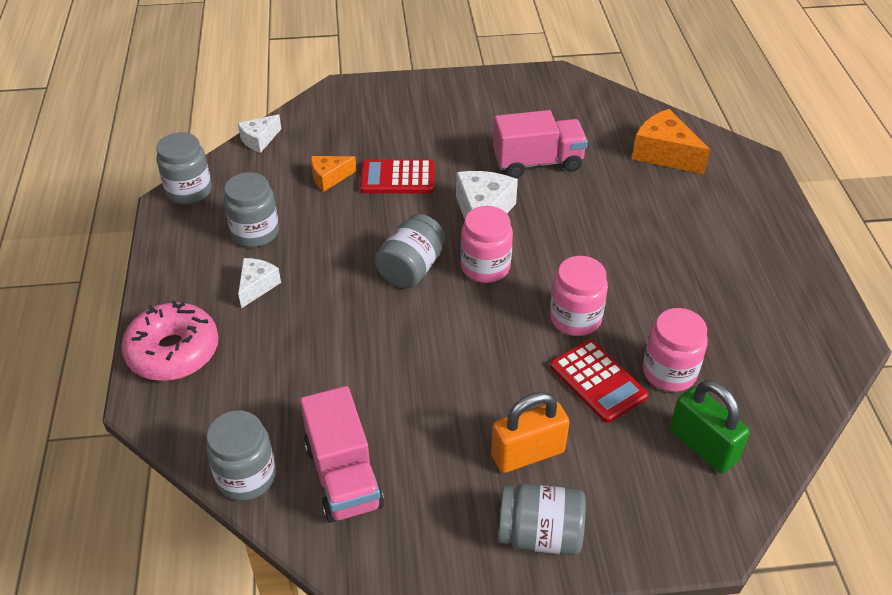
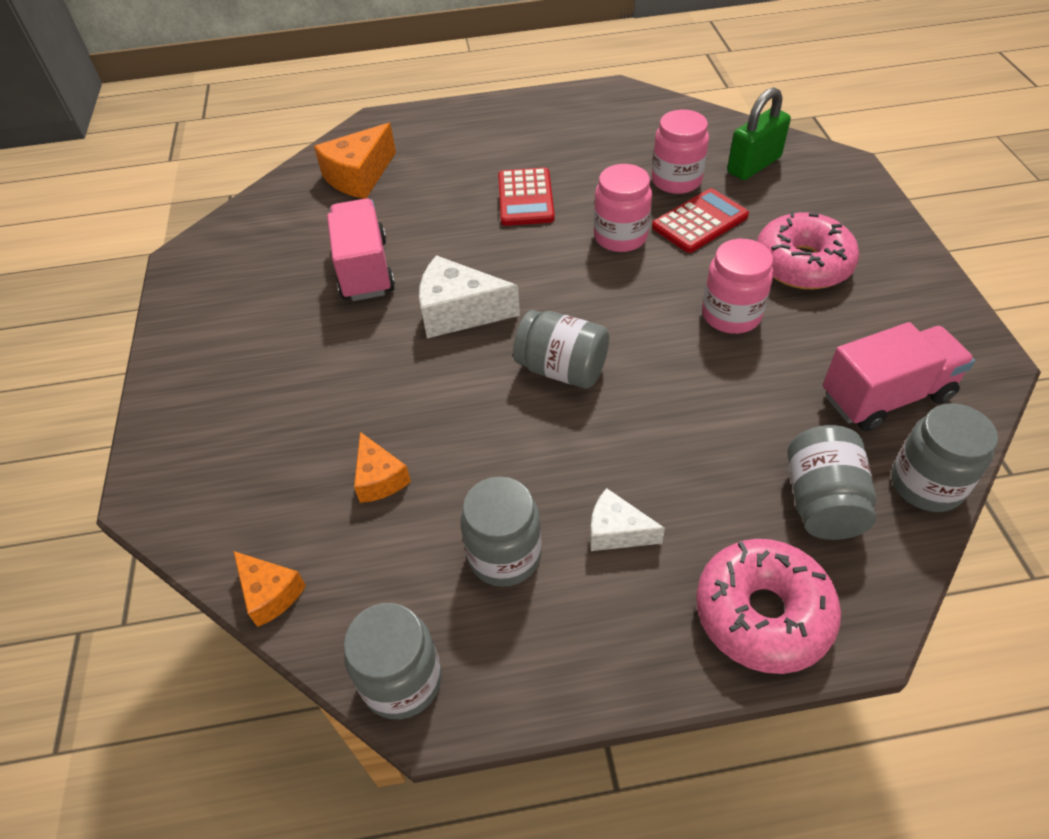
camera: 90 degrees left, 5 degrees up
white cheese [238,114,281,153] -> orange cheese [233,551,306,627]
red calculator [360,159,435,193] -> red calculator moved to [498,167,555,226]
pink jar [461,206,513,283] -> pink jar moved to [702,239,774,334]
orange padlock [491,392,570,473] -> pink donut [757,211,859,289]
grey jar [498,484,586,555] -> grey jar moved to [787,425,876,540]

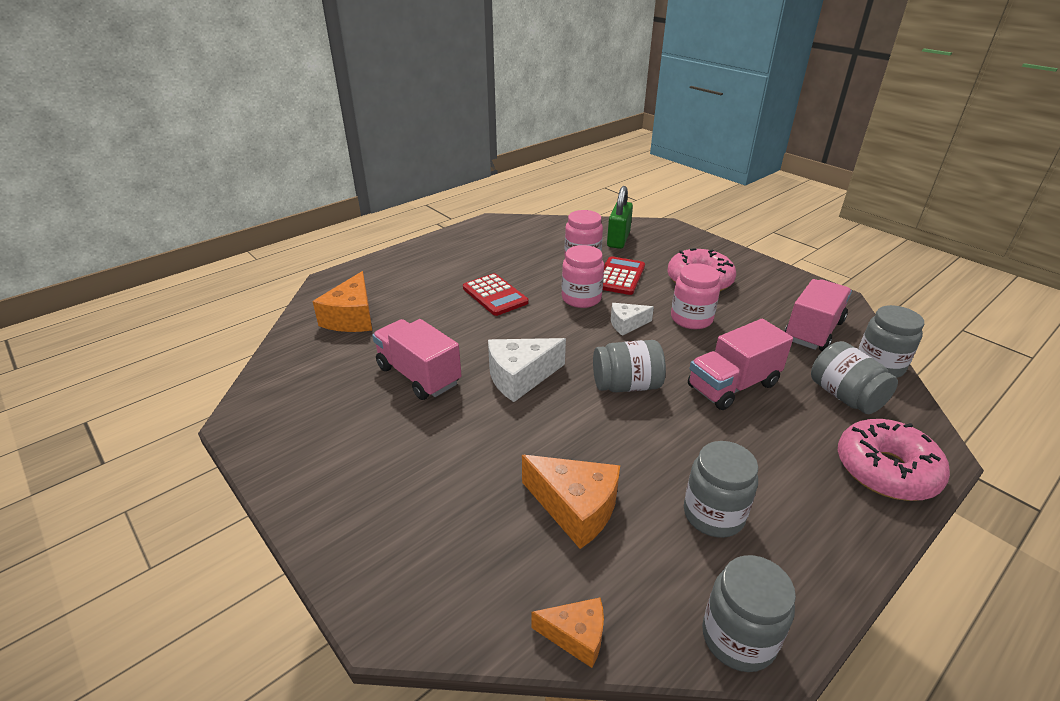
camera: 35 degrees left, 15 degrees down
orange cheese [354,432,411,503] -> orange cheese [522,455,620,549], size x1.67
white cheese [590,488,665,551] -> white cheese moved to [611,303,654,336]
none -> pink truck [688,319,793,410]

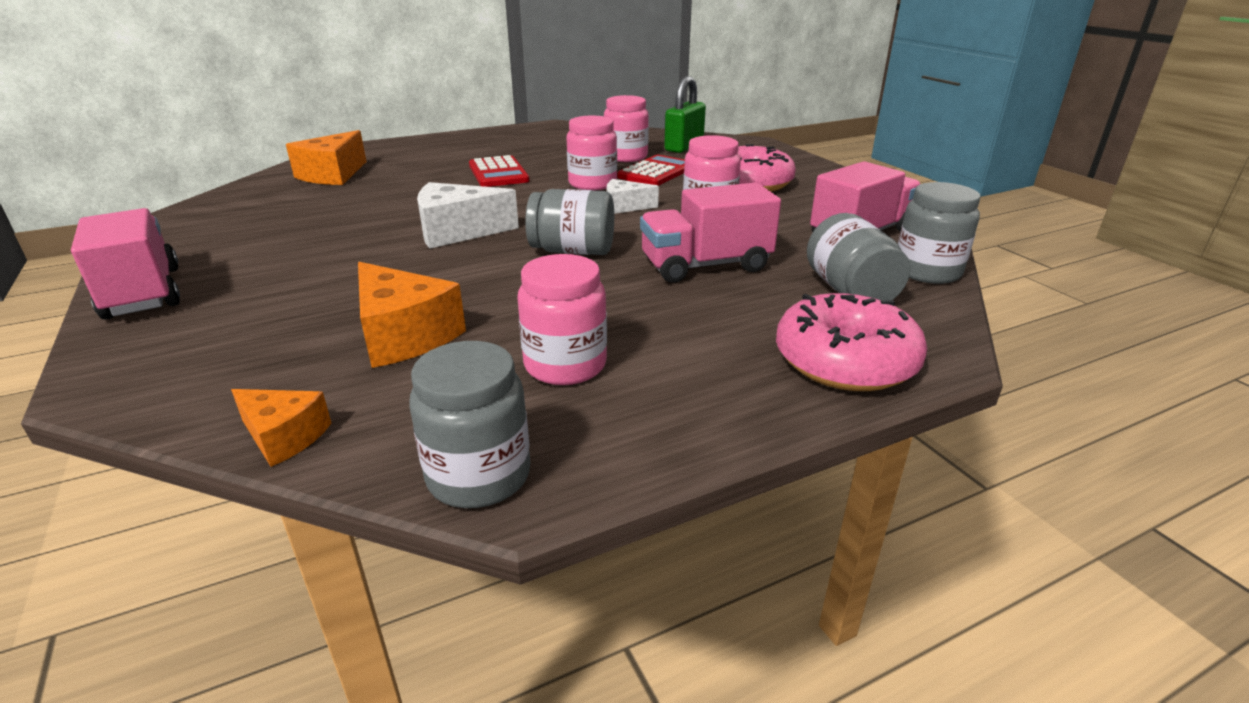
camera: 15 degrees right, 5 degrees down
pink truck [372,319,462,400] -> pink truck moved to [71,208,180,320]
grey jar [684,441,758,538] -> pink jar [518,254,607,385]

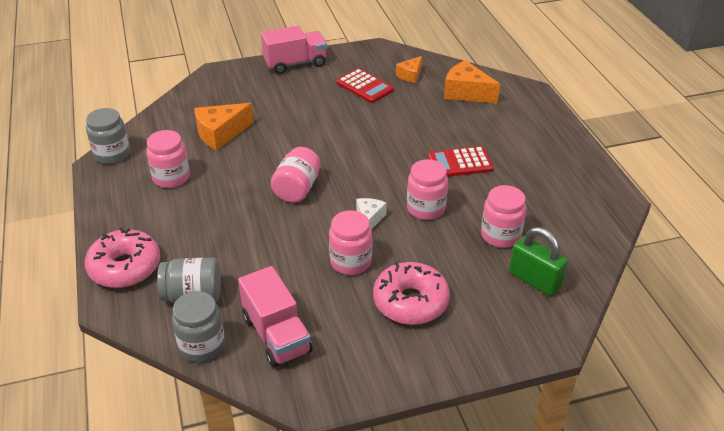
camera: 100 degrees right, 10 degrees up
orange cheese [231,389,331,467] -> orange cheese moved to [396,56,422,83]
white cheese [417,182,519,249] -> none
grey jar [525,189,614,255] -> pink jar [271,147,320,203]
red calculator [617,155,685,186] -> red calculator moved to [336,68,394,103]
pink truck [640,183,781,283] -> none

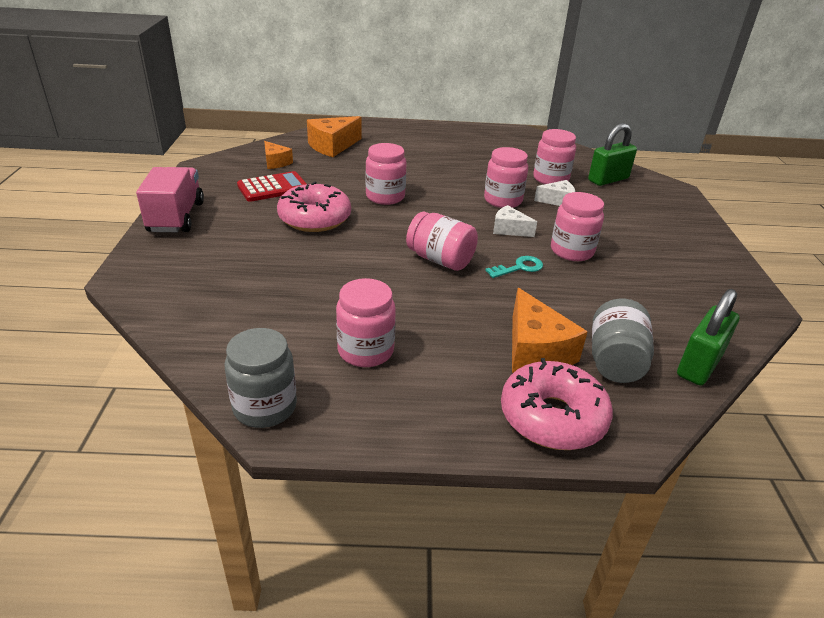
camera: 75 degrees left, 5 degrees down
grey jar [172,291,225,362] -> green padlock [677,289,739,386]
orange cheese [194,103,254,151] -> orange cheese moved to [512,288,588,373]
pink truck [238,266,312,367] -> none
pink donut [373,262,450,325] -> pink donut moved to [277,181,351,232]
red calculator [428,146,494,177] -> none
none -> pink jar [366,143,407,205]
none -> turquoise key [485,256,543,278]
none -> white cheese [534,180,575,206]

